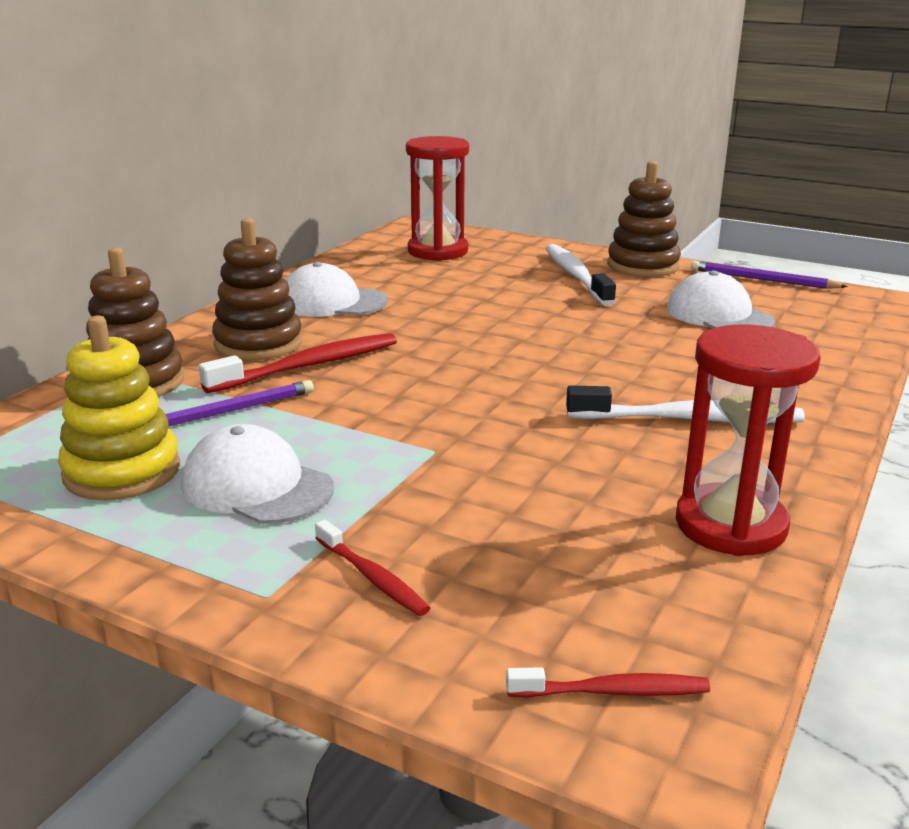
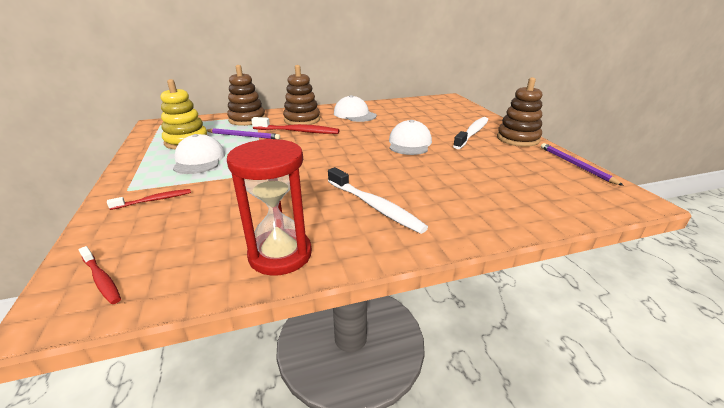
camera: 45 degrees right, 5 degrees up
red toothbrush [315,520,430,616] -> red toothbrush turned 120 degrees counterclockwise [107,189,191,210]
red hourglass [406,136,469,261] -> none
white cap [667,270,775,328] -> white cap moved to [389,120,432,155]

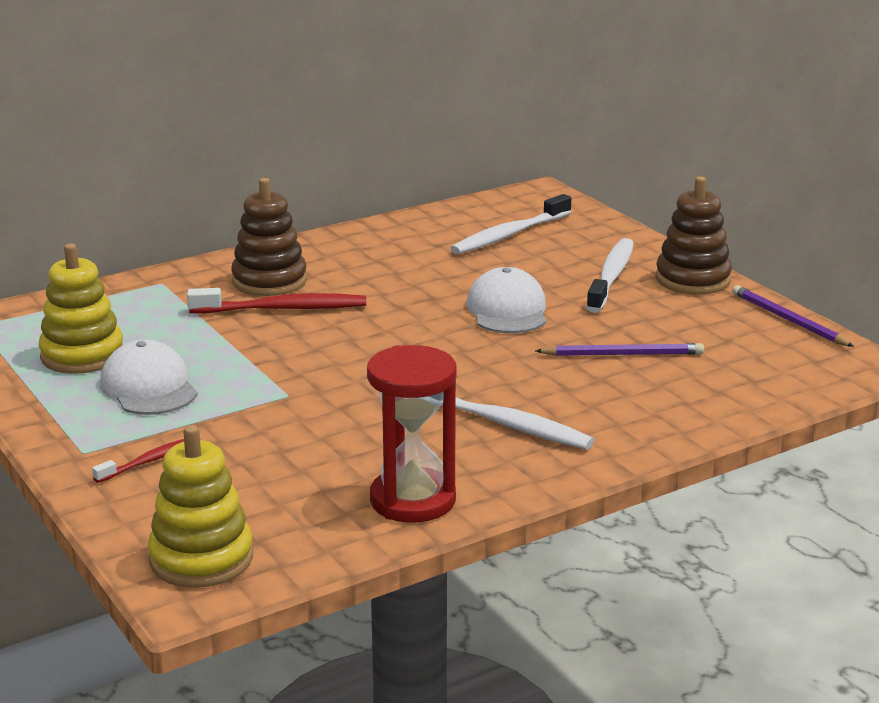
camera: 15 degrees left, 5 degrees down
red toothbrush [79,246,121,304] -> yellow stacking toy [148,425,253,588]
purple pencil [207,128,280,139] -> purple pencil moved to [535,343,704,356]
brown stacking toy [227,65,266,126] -> none
white cap [334,95,377,122] -> none
none -> white toothbrush [451,194,571,254]

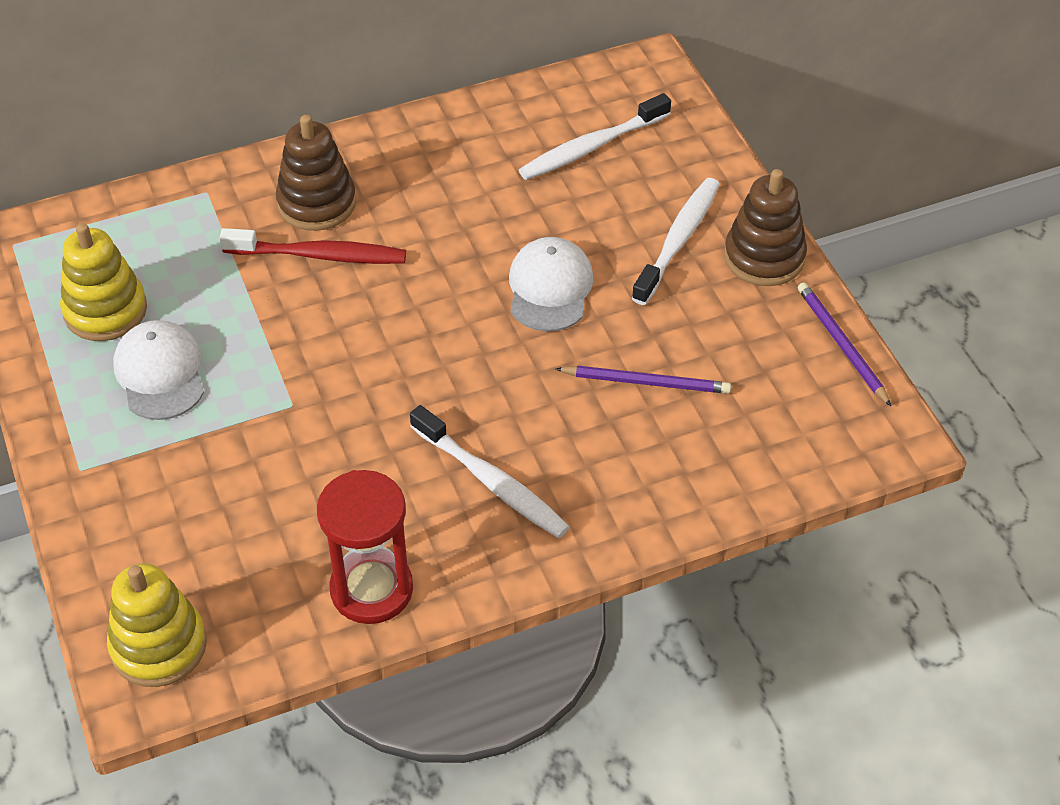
camera: 10 degrees right, 25 degrees up
red toothbrush [92,439,201,483] -> none

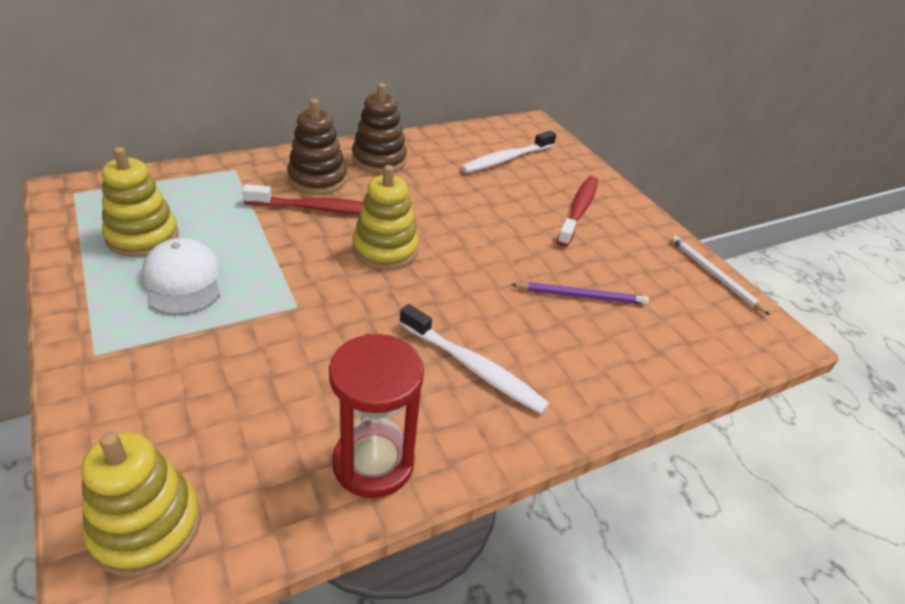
camera: 10 degrees left, 10 degrees down
white cap [509,237,593,331] -> none
white toothbrush [632,178,720,305] -> red toothbrush [557,176,598,247]
brown stacking toy [724,169,807,286] -> brown stacking toy moved to [352,83,407,174]
purple pencil [798,282,891,406] -> white pencil [671,236,770,315]
none -> yellow stacking toy [353,165,419,270]

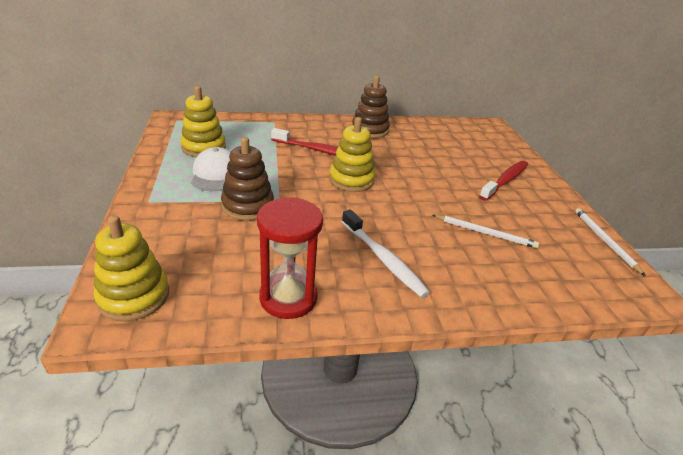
camera: 20 degrees right, 5 degrees down
brown stacking toy [287,99,347,195] -> brown stacking toy moved to [221,137,274,221]
white toothbrush [461,131,556,173] -> none
purple pencil [511,282,649,305] -> white pencil [433,215,539,248]

